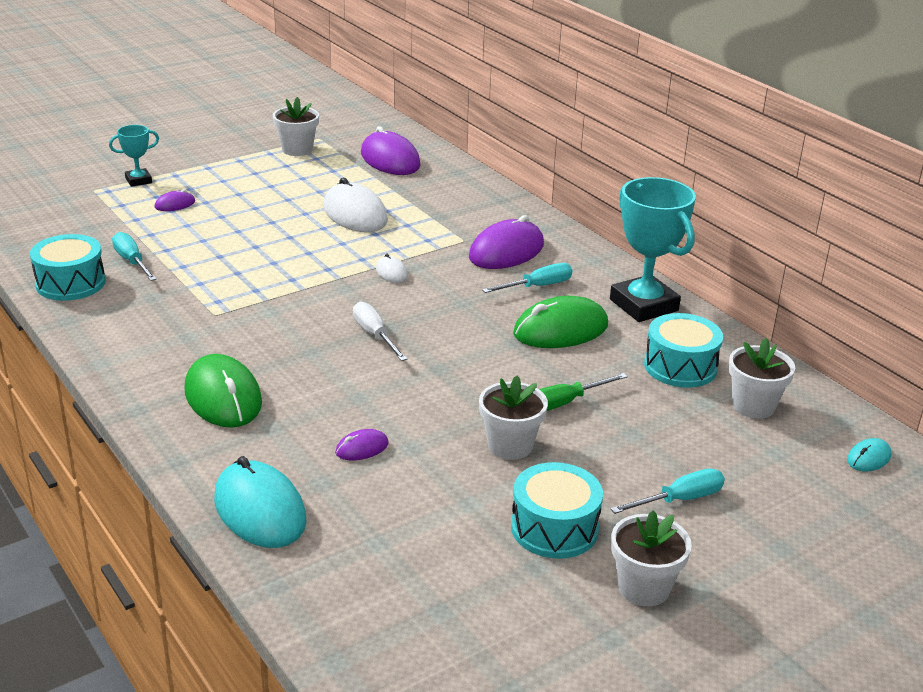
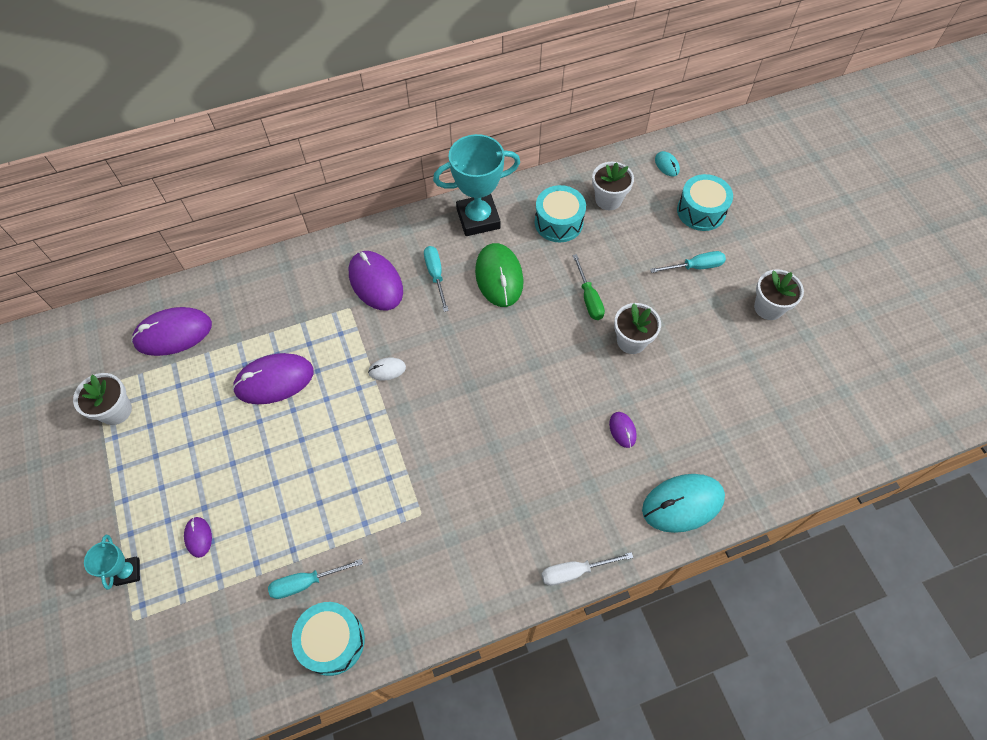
camera: 75 degrees left, 30 degrees up
green mouse [184,354,262,428] -> none
white mouse [323,177,388,232] -> purple mouse [232,353,314,404]
white screwdriver [353,302,407,361] -> white screwdriver moved to [542,552,633,586]
turquoise drum [511,462,603,559] -> turquoise drum moved to [677,174,733,231]
turquoise screwdriver [611,469,725,514] -> turquoise screwdriver turned 90 degrees clockwise [650,251,726,273]

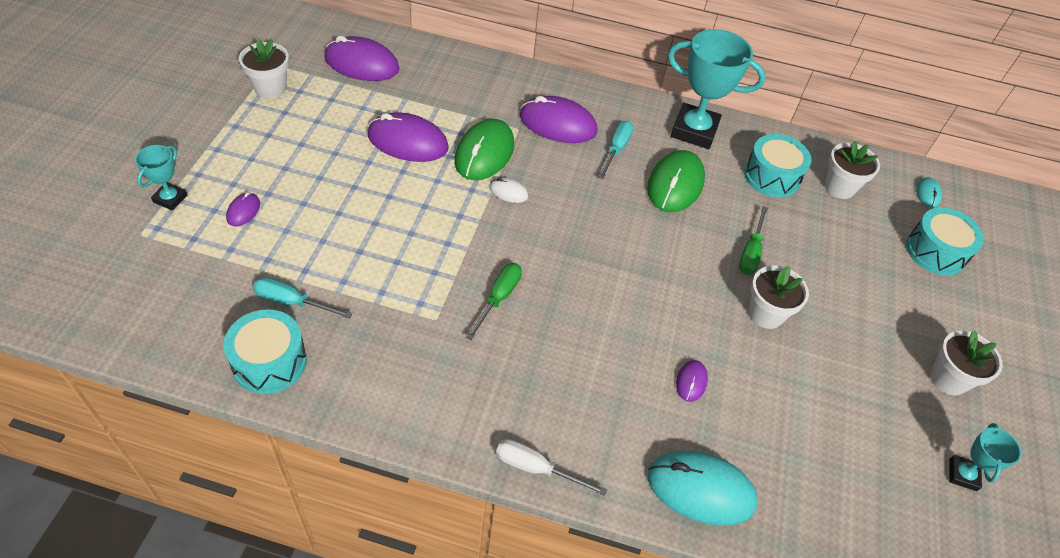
camera: 30 degrees right, 10 degrees down
purple mouse [349,251,403,310] -> purple mouse turned 75 degrees counterclockwise [520,96,597,143]
turquoise screwdriver [650,251,726,273] -> none
none -> green mouse [455,119,514,180]
none -> green screwdriver [466,263,522,340]
none -> turquoise trophy [949,423,1021,491]

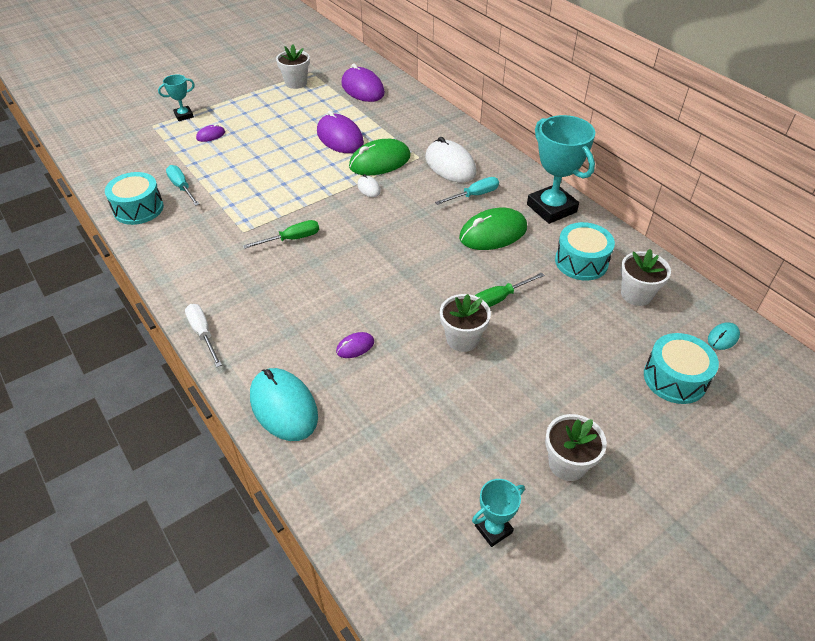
camera: 45 degrees right, 5 degrees down
purple mouse [520,96,597,143] -> white mouse [425,137,476,183]

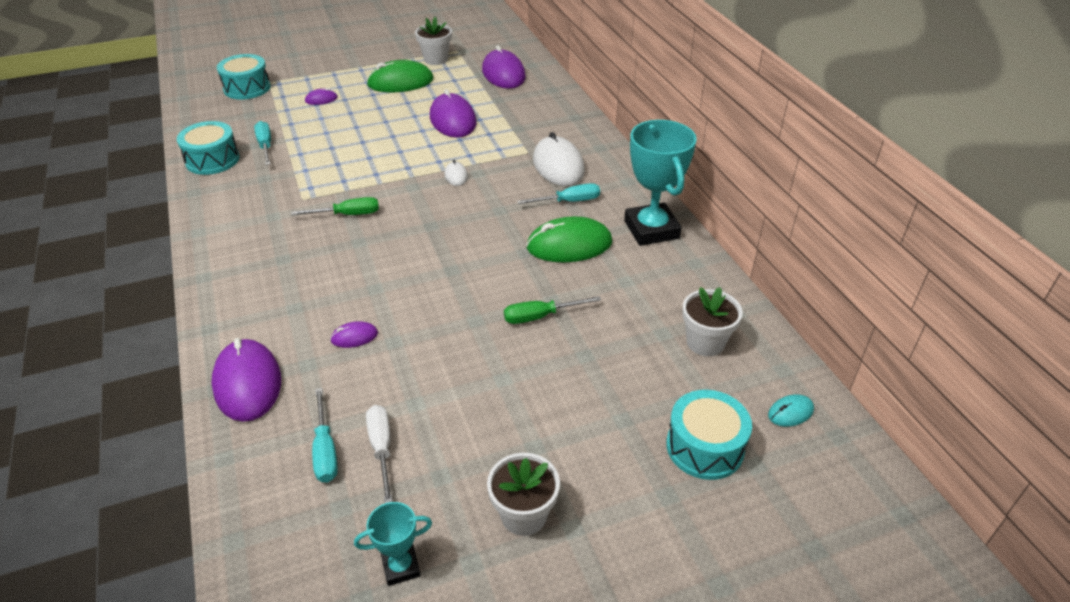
camera: 15 degrees right, 5 degrees down
turquoise trophy [158,74,195,121] -> none
white screwdriver [185,304,222,367] -> white screwdriver moved to [366,405,393,503]
turquoise mouse [250,368,318,441] -> purple mouse [212,338,281,422]
green mouse [349,139,411,175] -> green mouse moved to [366,60,433,92]
white flower pot [440,294,491,352] -> none
turquoise drum [555,222,615,280] -> turquoise drum moved to [217,54,271,100]
none -> turquoise screwdriver [312,388,338,483]

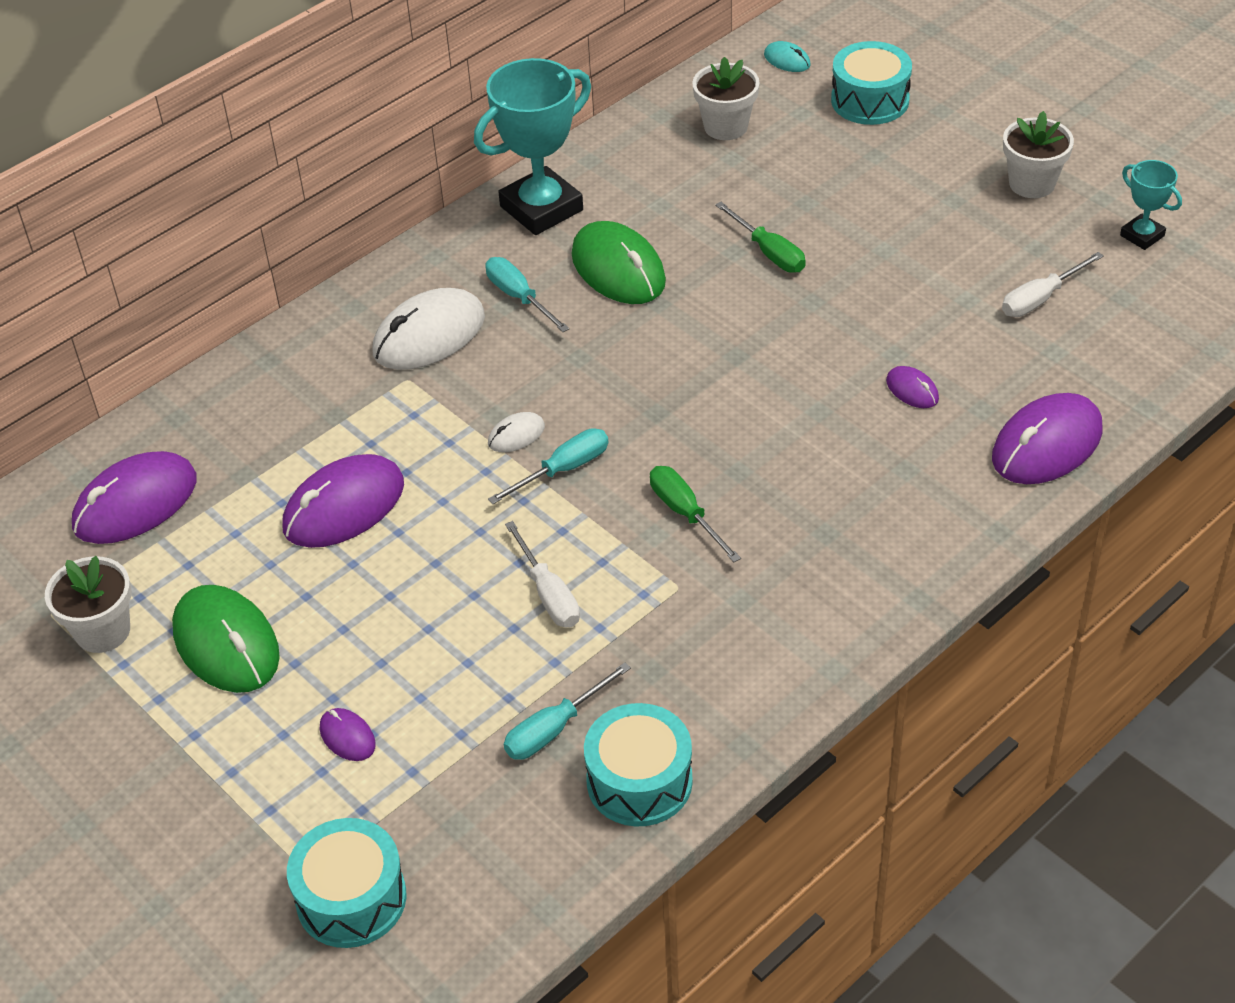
camera: 110 degrees left, 5 degrees up
turquoise screwdriver [312,388,338,483] -> turquoise screwdriver moved to [488,428,608,504]
none -> white screwdriver [505,521,580,628]

